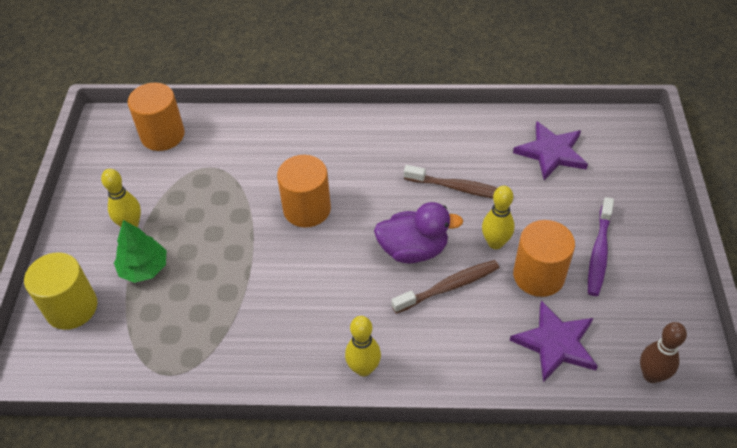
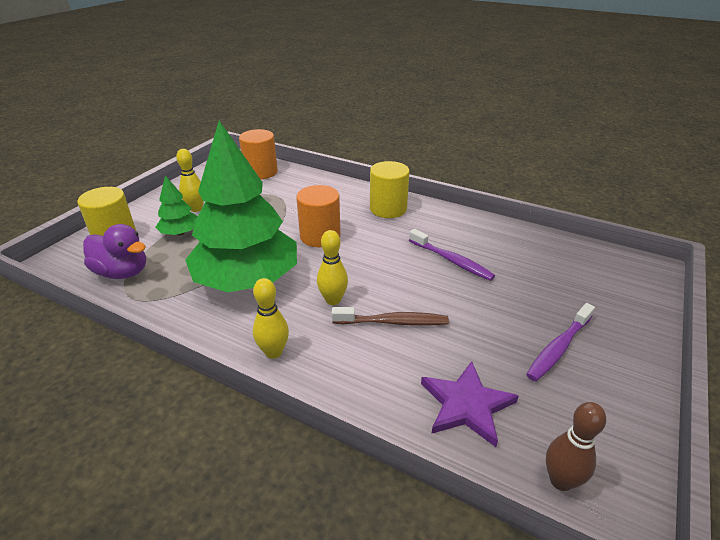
camera: 25 degrees right, 15 degrees down
purple duck [374,202,463,263] -> purple duck moved to [83,224,146,279]
brown toothbrush [404,165,497,198] -> purple toothbrush [409,229,495,281]
yellow bowling pin [482,186,514,249] -> yellow bowling pin moved to [317,230,348,305]
purple star [513,121,588,180] -> none
orange cylinder [513,220,575,297] -> none
none -> green tree [185,120,297,292]
none -> yellow cylinder [370,161,410,218]

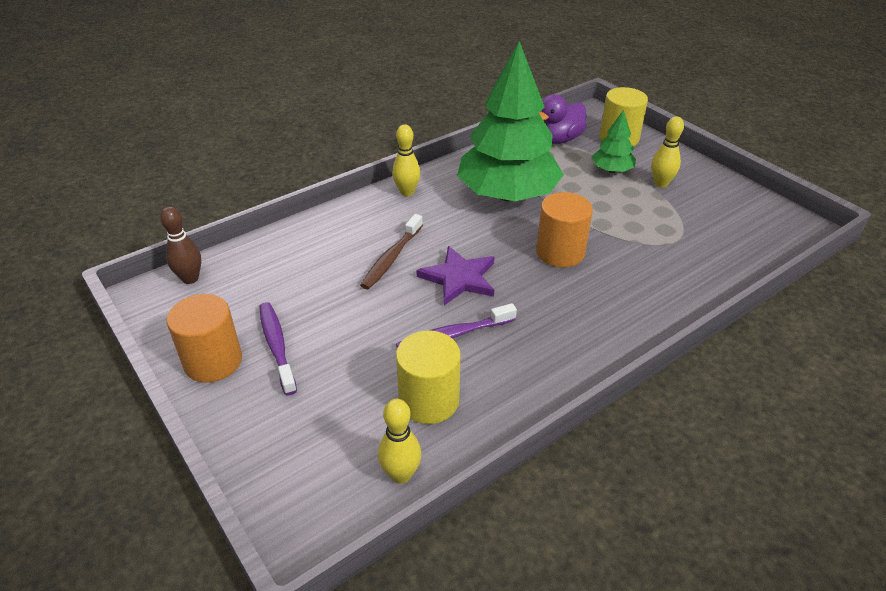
camera: 115 degrees right, 5 degrees up
orange cylinder [239,129,278,179] -> orange cylinder moved to [167,294,242,382]
yellow bowling pin [317,230,348,305] -> yellow bowling pin moved to [378,399,421,484]
yellow cylinder [370,161,410,218] -> yellow cylinder moved to [396,330,461,424]
purple star [421,361,519,447] -> purple star moved to [416,246,494,305]

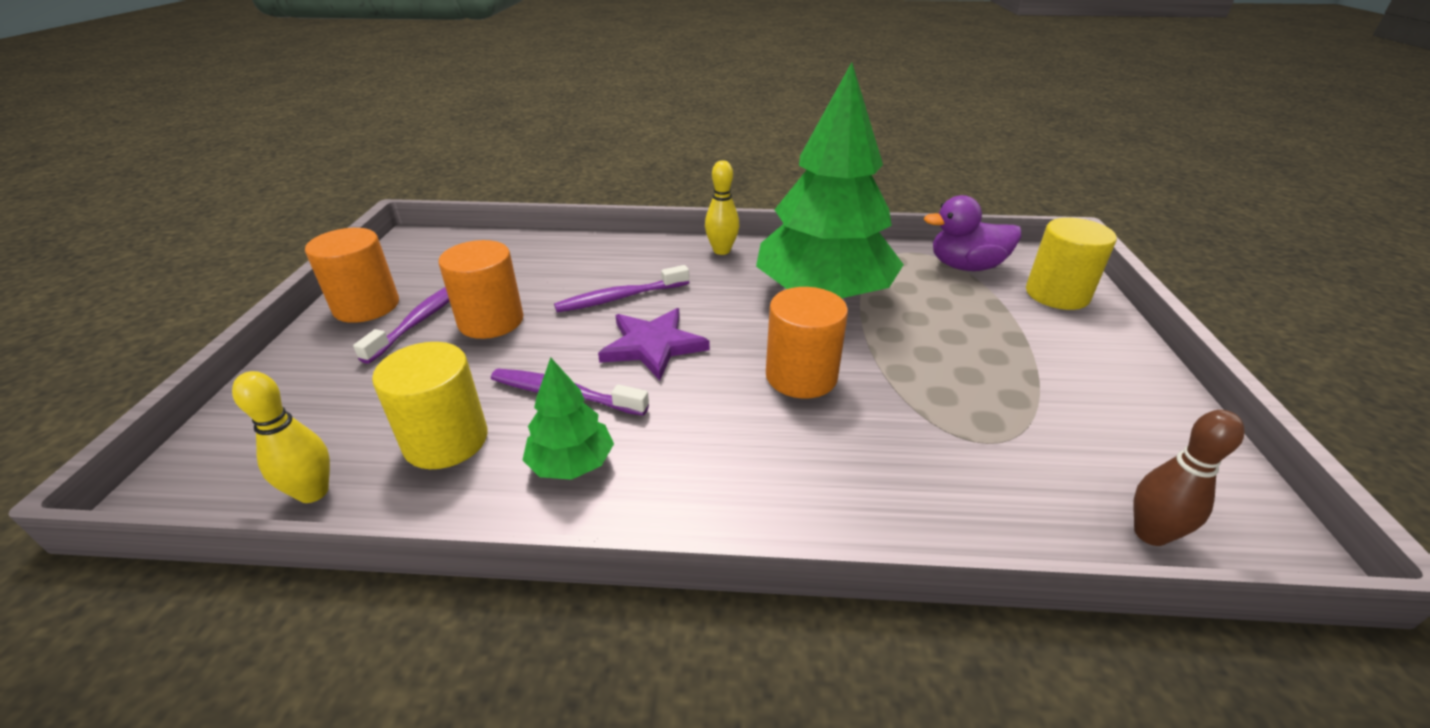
camera: 40 degrees right, 5 degrees down
brown bowling pin [160,206,201,284] -> brown bowling pin moved to [1133,410,1245,546]
brown toothbrush [360,214,423,289] -> purple toothbrush [554,265,689,312]
green tree [592,110,636,173] -> green tree moved to [523,357,614,480]
yellow bowling pin [651,117,684,188] -> none
none -> orange cylinder [439,240,524,339]

